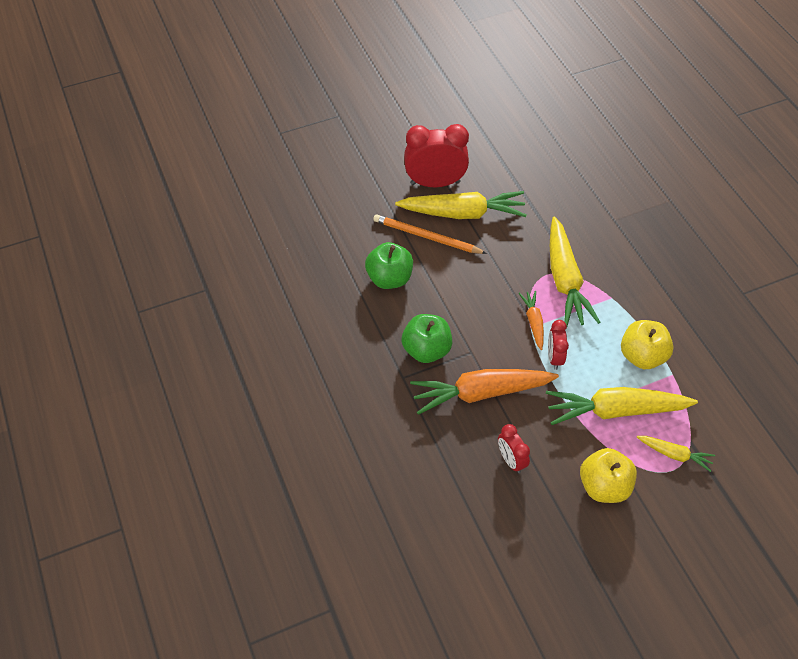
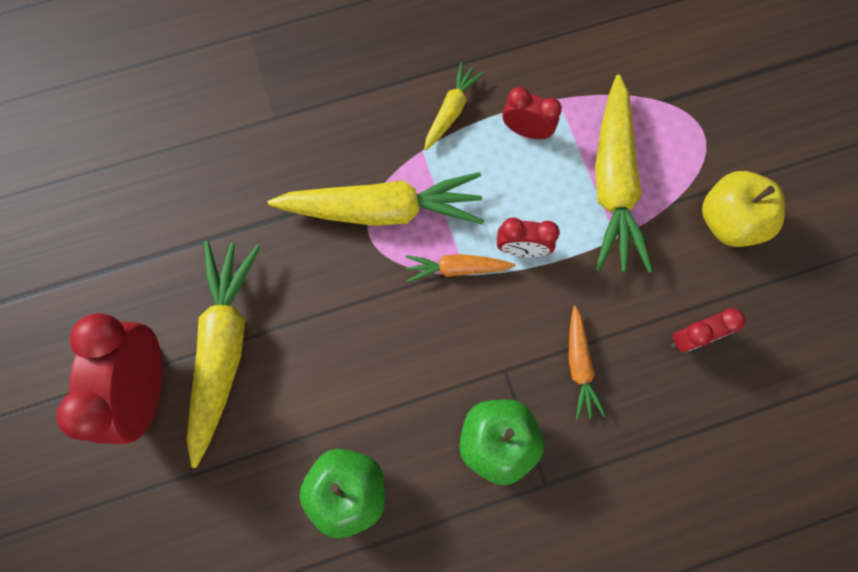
camera: 85 degrees left, 20 degrees up
orange pencil [373,214,487,254] -> none
orange carrot [410,369,559,415] -> orange carrot [569,306,606,420], size x0.51
yellow apple [621,320,674,369] -> red clock [503,87,562,139]
yellow carrot [637,436,715,472] -> yellow carrot moved to [424,62,484,150]

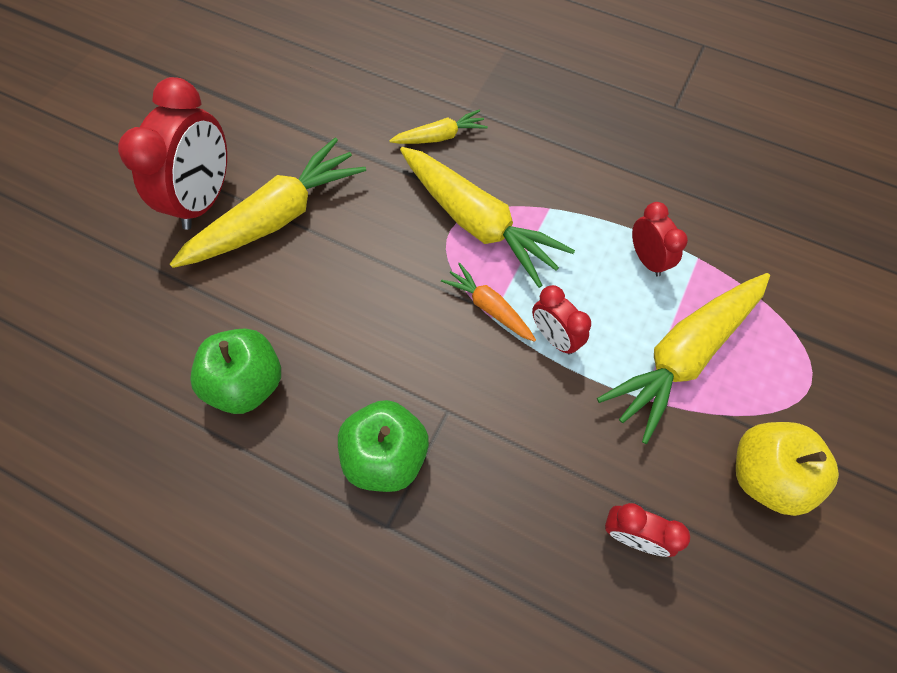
camera: 45 degrees right, 10 degrees down
red clock [56,313,162,444] -> red clock turned 150 degrees clockwise [118,77,227,230]
yellow carrot [424,62,484,150] -> yellow carrot moved to [389,109,488,144]
orange carrot [569,306,606,420] -> none

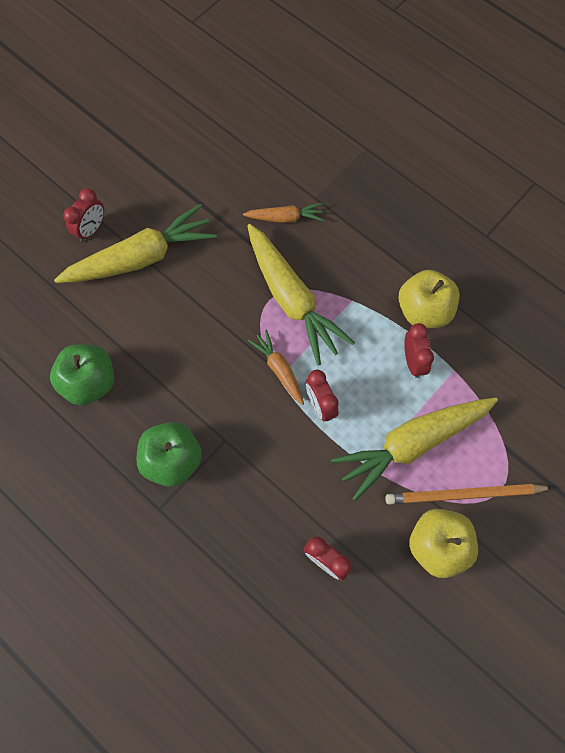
camera: 15 degrees right, 5 degrees up
red clock [118,77,227,230] -> red clock [63,188,104,242], size x0.53
yellow carrot [389,109,488,144] -> orange carrot [243,203,324,223]
none -> orange pencil [385,484,553,504]
none -> yellow apple [398,270,460,328]

